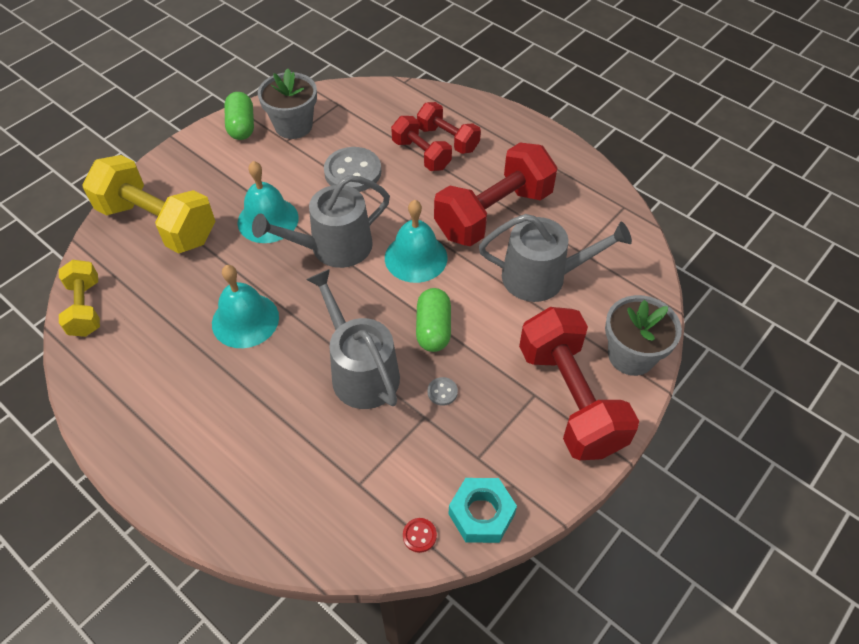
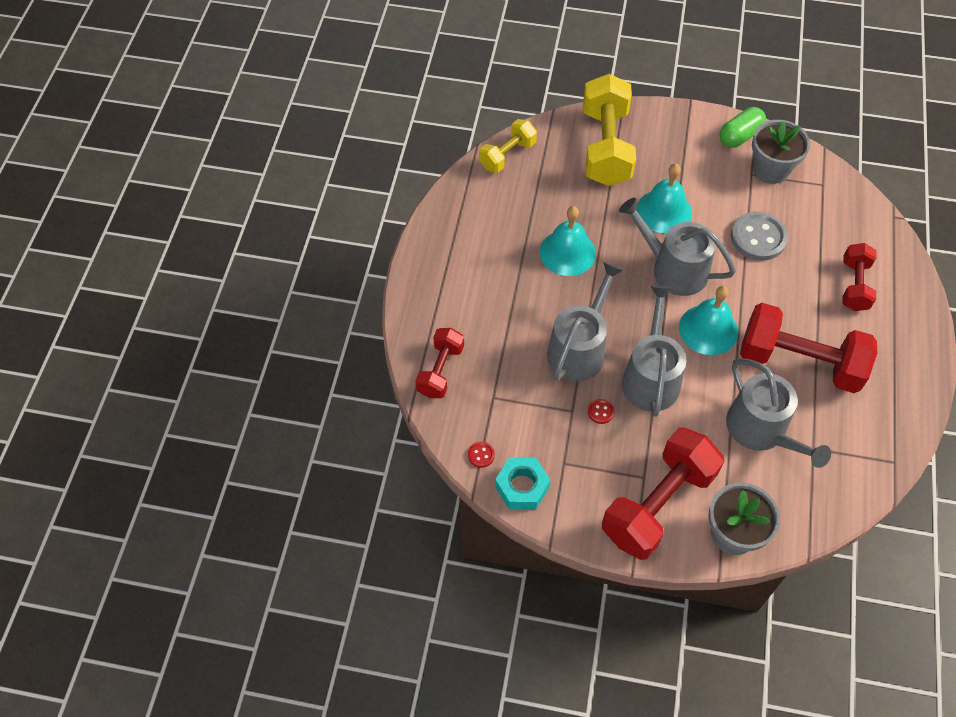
camera: 60 degrees right, 5 degrees up
red dumbbell [391,116,452,171] -> red dumbbell moved to [415,328,464,398]
green capsule [416,288,451,352] -> grey watering can [622,286,686,417]
grey button [427,377,458,406] -> red button [588,399,614,424]

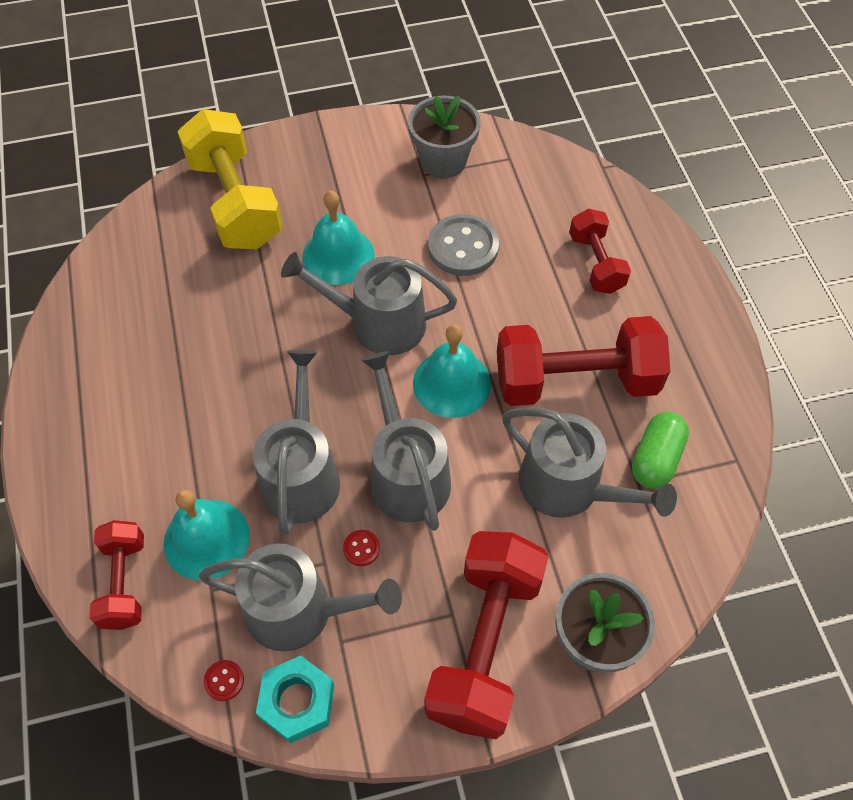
camera: 25 degrees left, 0 degrees up
yellow dumbbell [479,119,537,173] -> none
turquoise bell [540,206,596,276] -> turquoise bell moved to [164,490,250,580]
green capsule [720,107,766,148] -> green capsule moved to [632,412,689,489]
none -> grey watering can [199,543,402,652]

